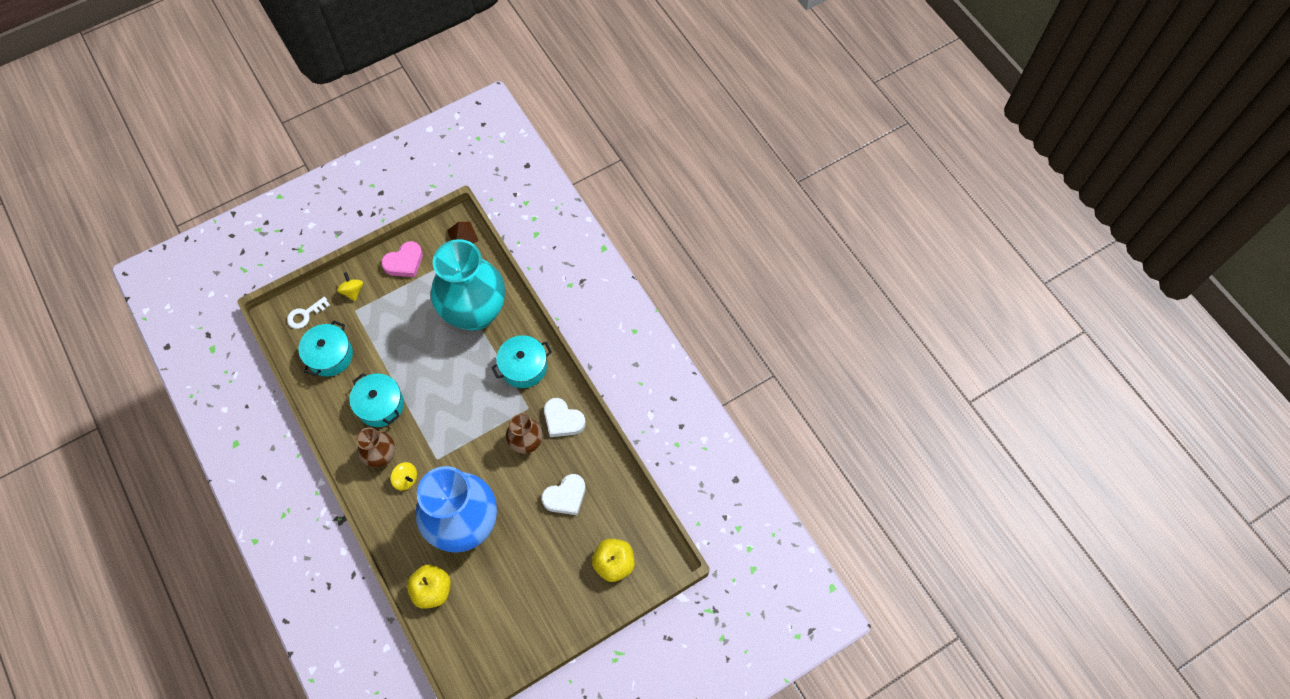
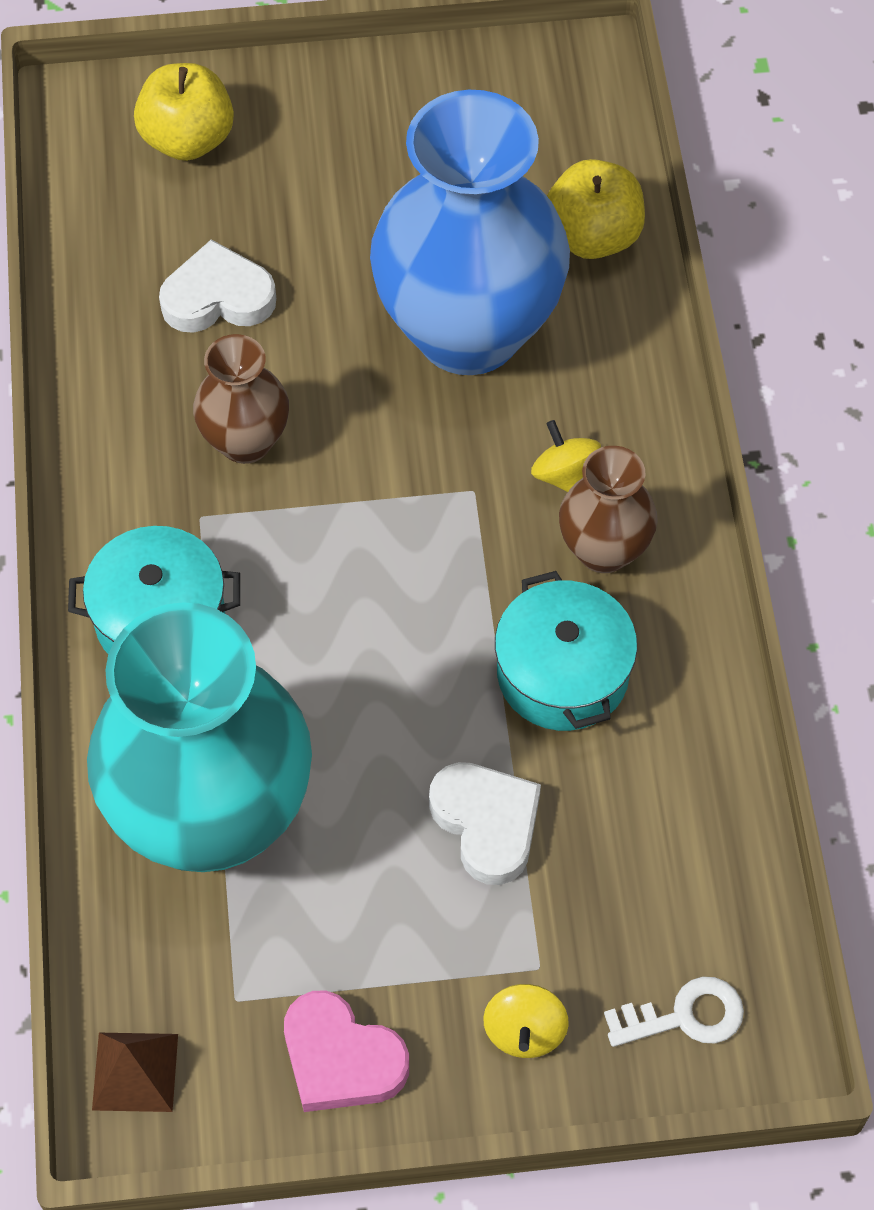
camera: 155 degrees left, 5 degrees down
turquoise pot [298,320,353,377] -> none
pink heart [381,241,423,277] -> pink heart turned 135 degrees counterclockwise [284,990,409,1112]
white heart [544,398,586,437] -> white heart moved to [429,762,541,885]

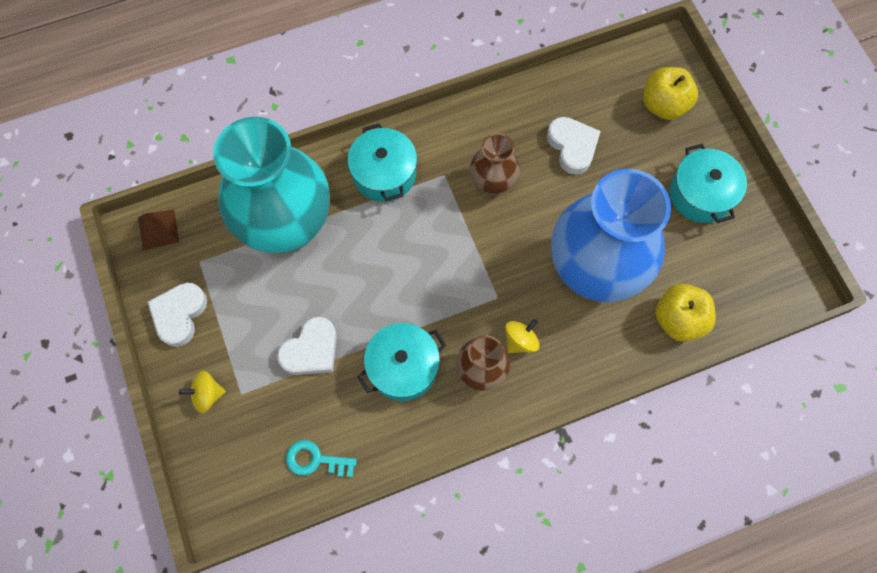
camera: 75 degrees right, 10 degrees up
pink heart [284,990,409,1112] -> white heart [147,283,207,347]
white key [604,977,744,1047] -> none
none -> turquoise key [286,440,357,477]
none -> turquoise pot [670,144,747,223]

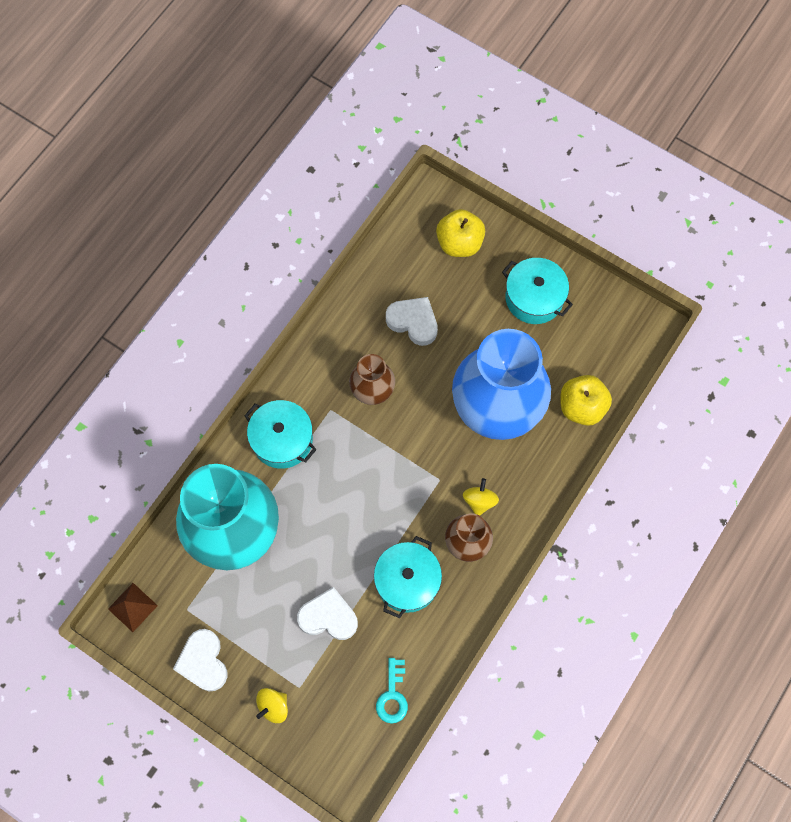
camera: 35 degrees left, 0 degrees up
white heart [277,317,337,375] -> white heart turned 90 degrees counterclockwise [297,587,358,640]
turquoise key [286,440,357,477] -> turquoise key turned 60 degrees counterclockwise [376,658,408,724]

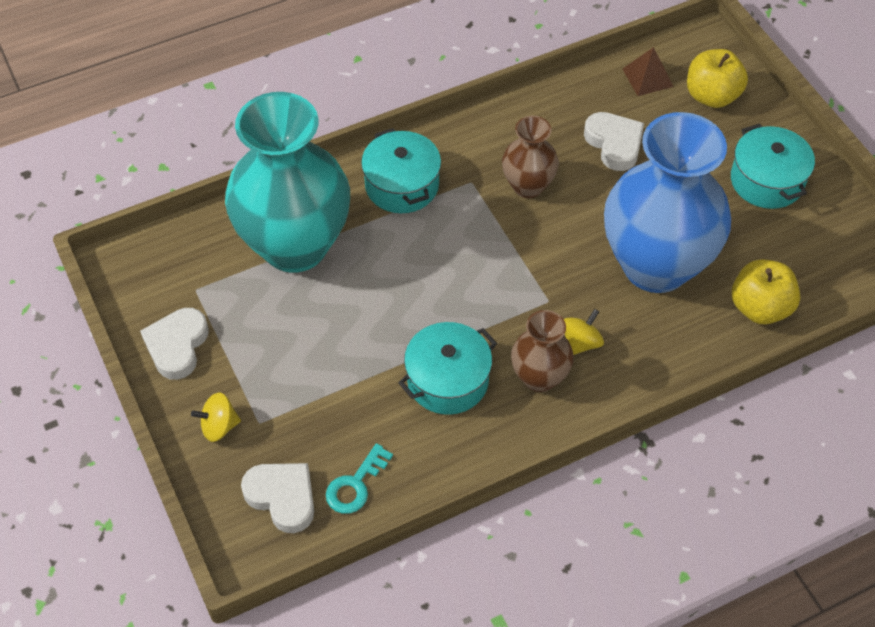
camera: 30 degrees right, 15 degrees down
brown pyramid [108,583,158,632] -> brown pyramid moved to [623,47,673,96]
white heart [297,587,358,640] -> white heart moved to [241,463,314,533]

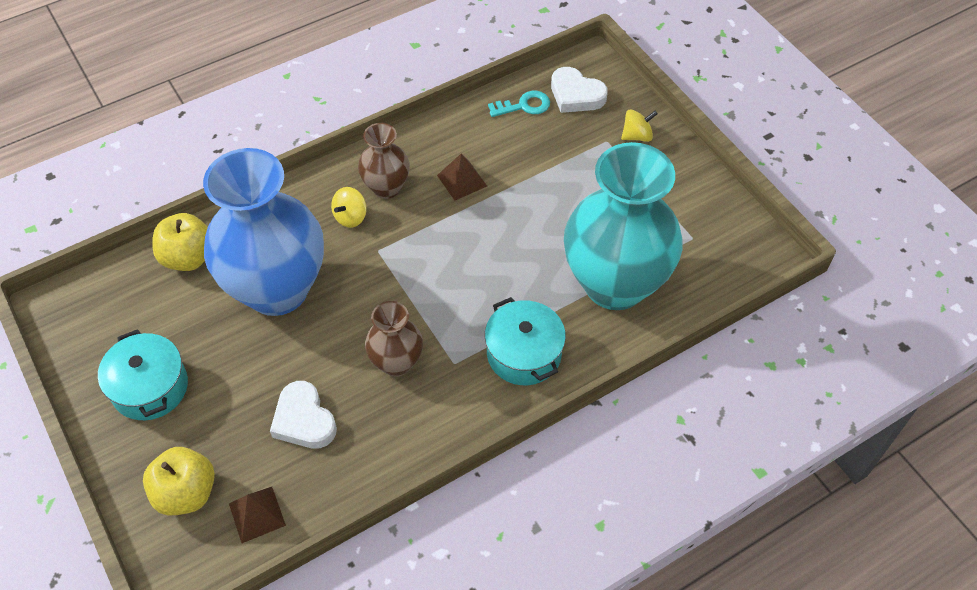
camera: 175 degrees right, 0 degrees up
white heart [140,308,209,380] -> none
turquoise key [326,443,393,514] -> turquoise key turned 45 degrees clockwise [488,91,550,117]
turquoise pot [398,322,497,415] -> brown pyramid [437,154,487,200]

